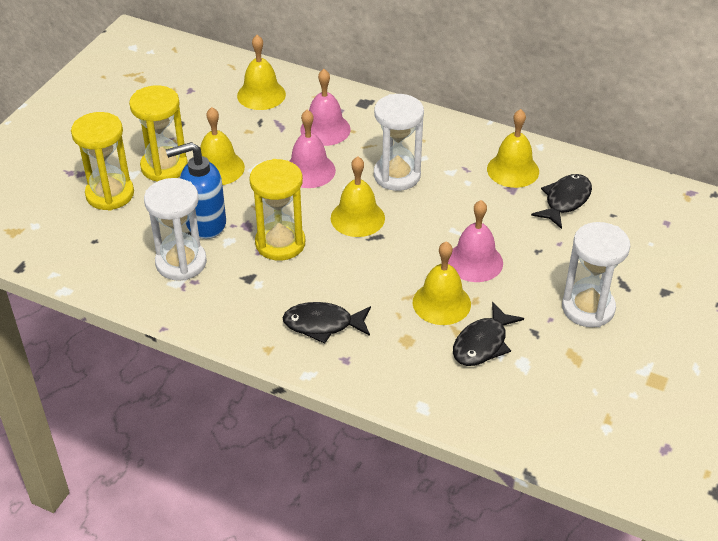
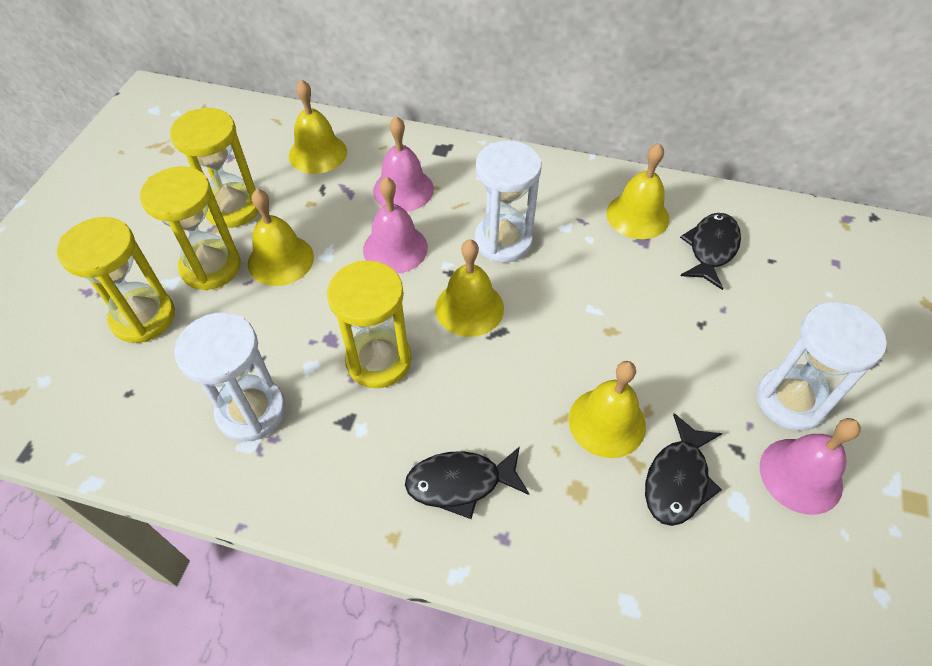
camera: 10 degrees left, 10 degrees up
blue soap dispenser [166,142,226,239] -> none
pink bell [448,200,503,282] -> pink bell moved to [760,418,861,515]
none -> yellow hourglass [170,108,259,228]

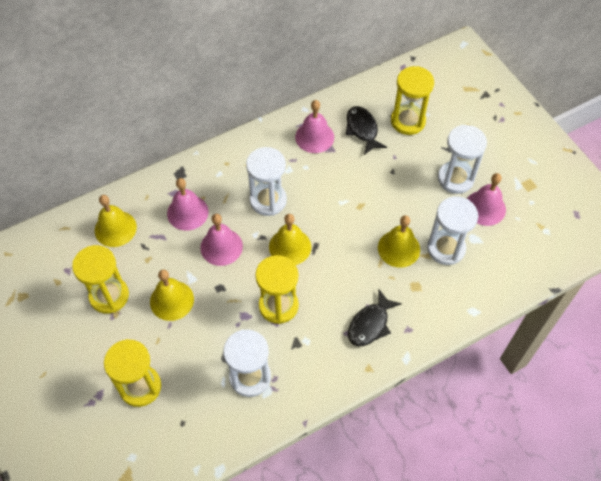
camera: 45 degrees left, 5 degrees up
yellow hourglass [140,166,241,291] -> yellow hourglass moved to [391,66,434,135]
yellow bell [606,143,669,239] -> pink bell [295,100,334,153]
black fish [645,413,722,526] -> white hourglass [427,196,478,265]

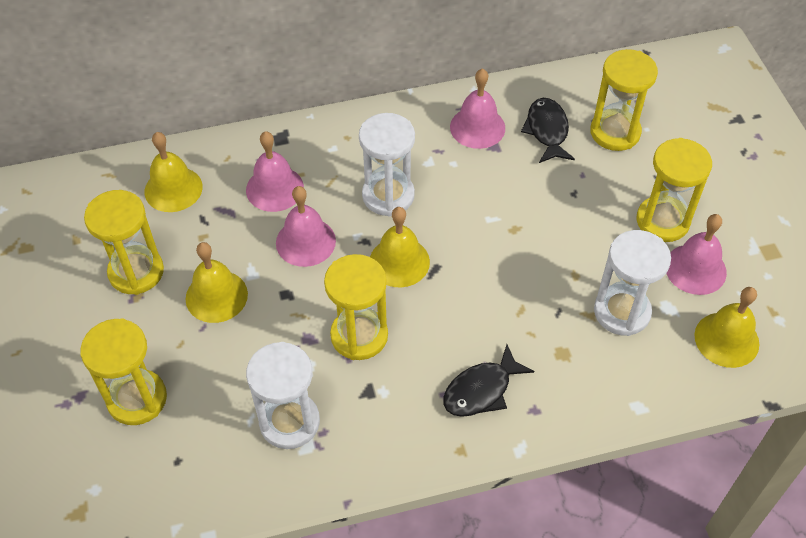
camera: 15 degrees right, 5 degrees down
yellow bell [378,215,420,268] -> yellow bell moved to [694,287,759,368]
white hourglass [438,125,487,194] -> yellow hourglass [636,138,712,242]

